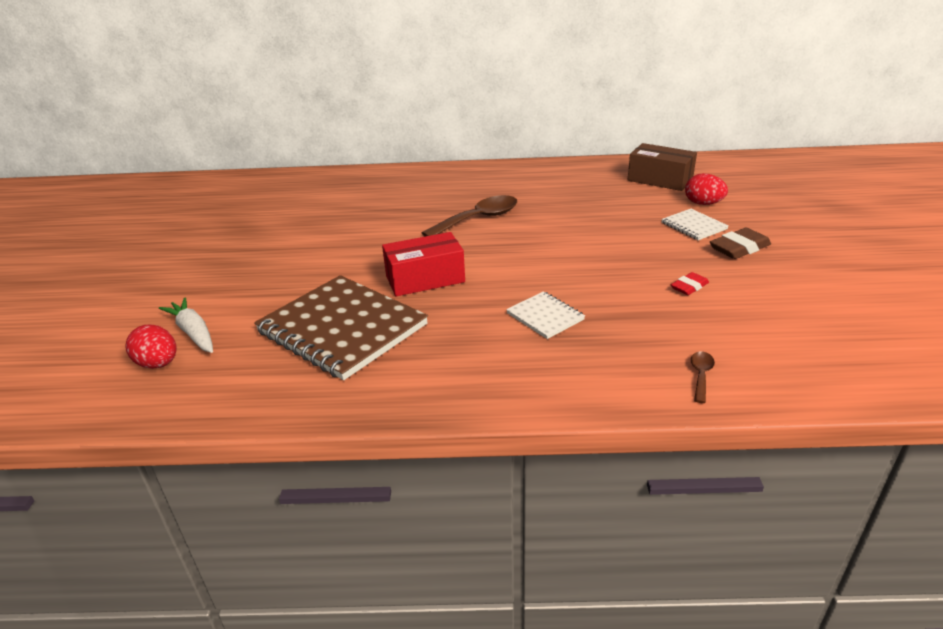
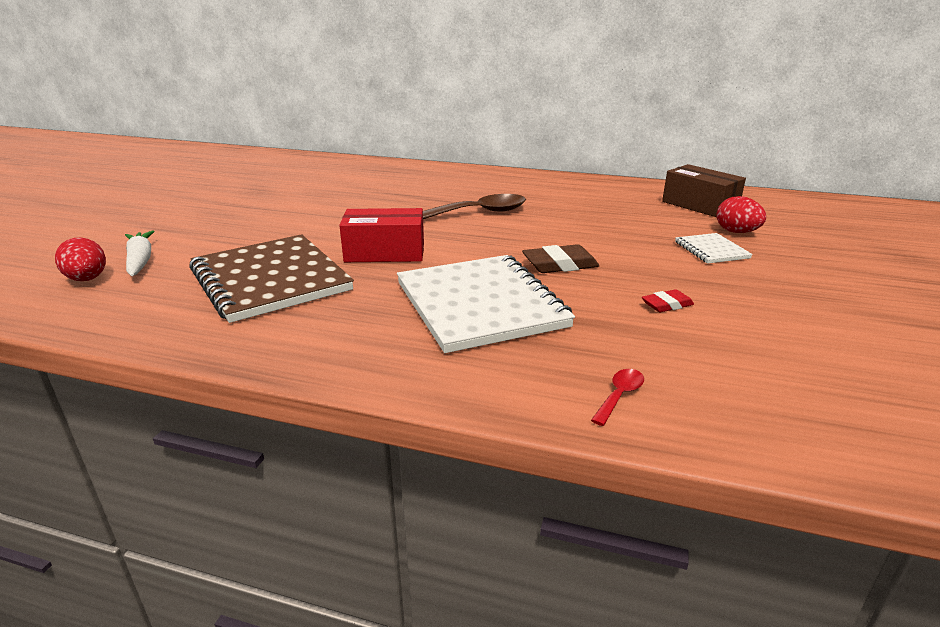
camera: 15 degrees right, 5 degrees down
white notebook [506,291,585,339] -> white notebook [397,255,575,353], size x2.19
brown spoon [691,351,715,403] -> red spoon [591,369,644,426]
brown eraser [710,228,771,259] -> brown eraser moved to [522,244,599,273]

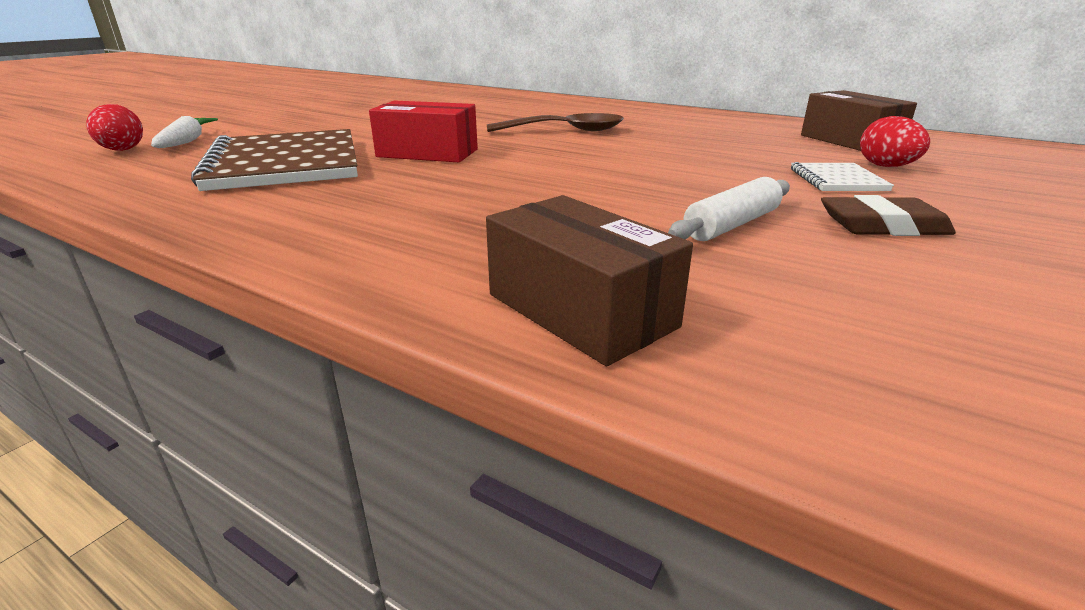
camera: 15 degrees right, 0 degrees up
white notebook [397,255,575,353] -> none
brown eraser [522,244,599,273] -> brown eraser moved to [821,195,956,236]
red spoon [591,369,644,426] -> brown box [486,195,693,366]
red eraser [642,289,694,313] -> white rolling pin [668,177,790,241]

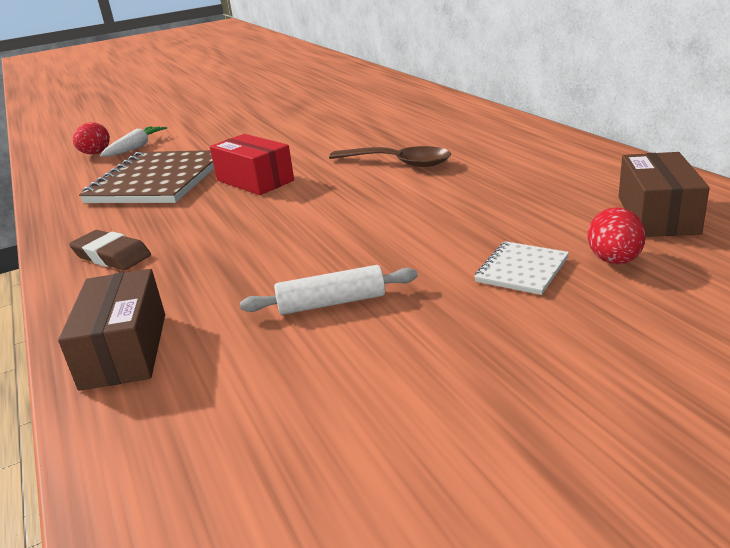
camera: 35 degrees right, 0 degrees up
brown eraser [821,195,956,236] -> brown eraser moved to [69,230,151,270]

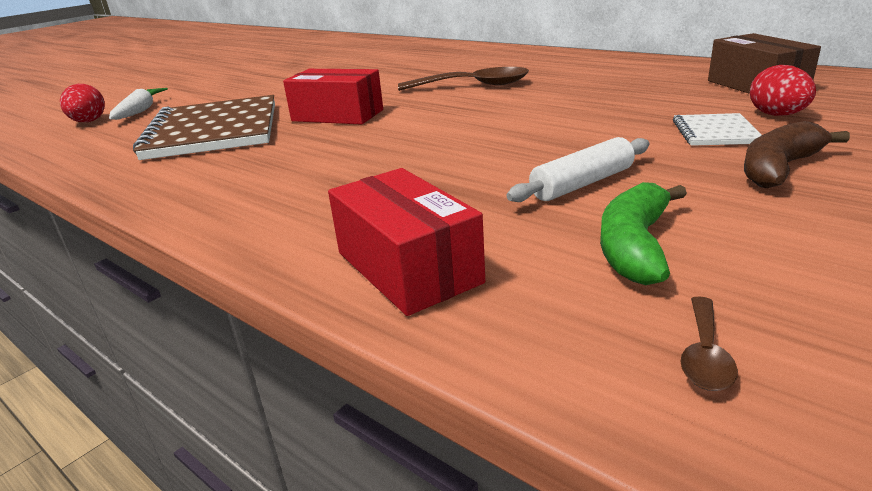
camera: 25 degrees left, 0 degrees up
brown box [58,269,165,391] -> red box [328,168,485,316]
brown eraser [69,230,151,270] -> none
none -> green banana [600,182,687,285]
none -> brown spoon [680,296,738,391]
none -> brown banana [744,121,850,188]

